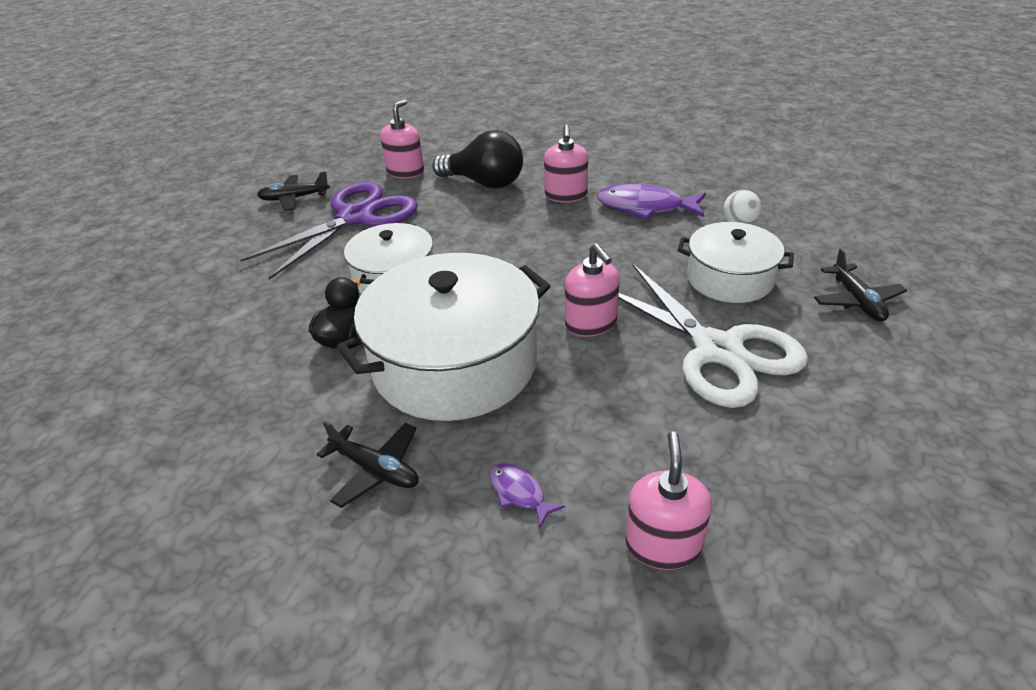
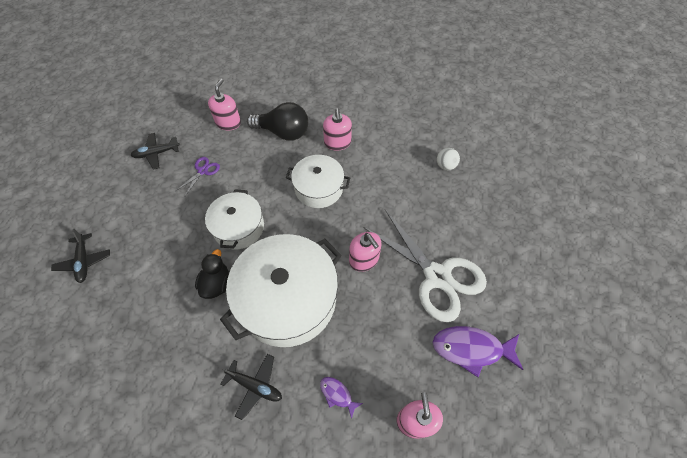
camera: 10 degrees left, 20 degrees up
purple scissors [240,182,418,280] -> purple scissors [176,157,220,196], size x0.42
purple fish [597,184,706,219] -> purple fish moved to [432,326,523,377]
white pot [678,222,794,303] -> white pot moved to [286,155,350,208]
black plane [814,248,907,321] -> black plane moved to [51,229,110,283]

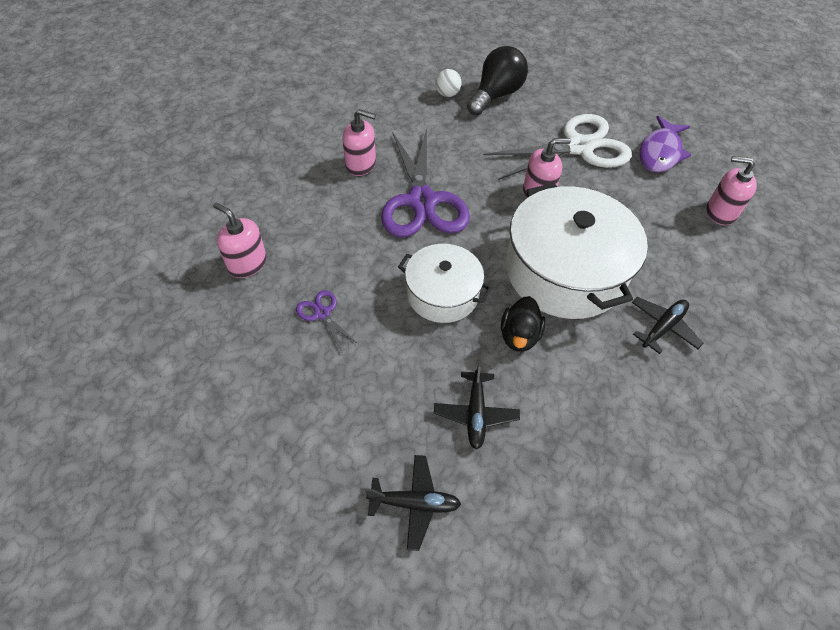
camera: 70 degrees left, 5 degrees down
black plane [131,133,180,170] -> black plane moved to [434,361,520,450]
black duck [195,249,229,299] -> black duck turned 105 degrees counterclockwise [501,296,546,352]
black light bulb [247,102,308,141] -> black light bulb moved to [467,46,528,115]
white pot [286,155,350,208] -> purple scissors [381,128,470,237]
purple fish [320,377,363,419] -> none

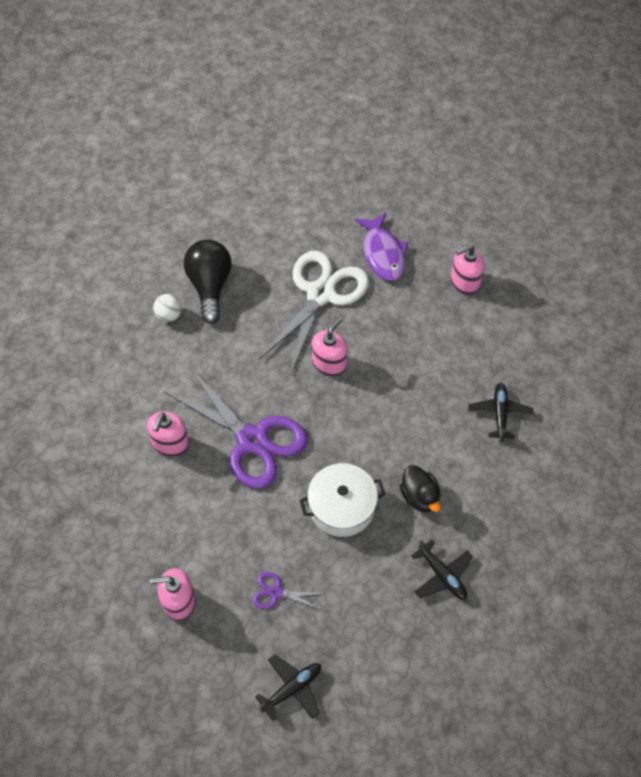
camera: 40 degrees left, 5 degrees up
pink soap dispenser [342,109,376,176] -> pink soap dispenser turned 135 degrees clockwise [147,412,189,457]
black plane [365,455,461,551] -> black plane moved to [255,655,321,721]
white pot [506,183,648,319] -> none

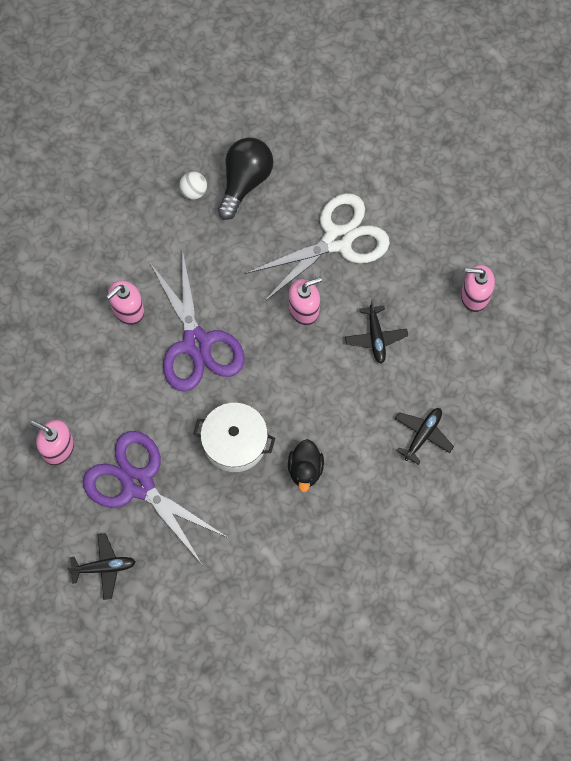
camera: 30 degrees right, 10 degrees up
purple scissors [253,572,325,610] -> purple scissors [83,431,228,566], size x2.36
purple fish [355,212,408,281] -> none
black plane [411,540,473,600] -> black plane moved to [345,300,408,364]

